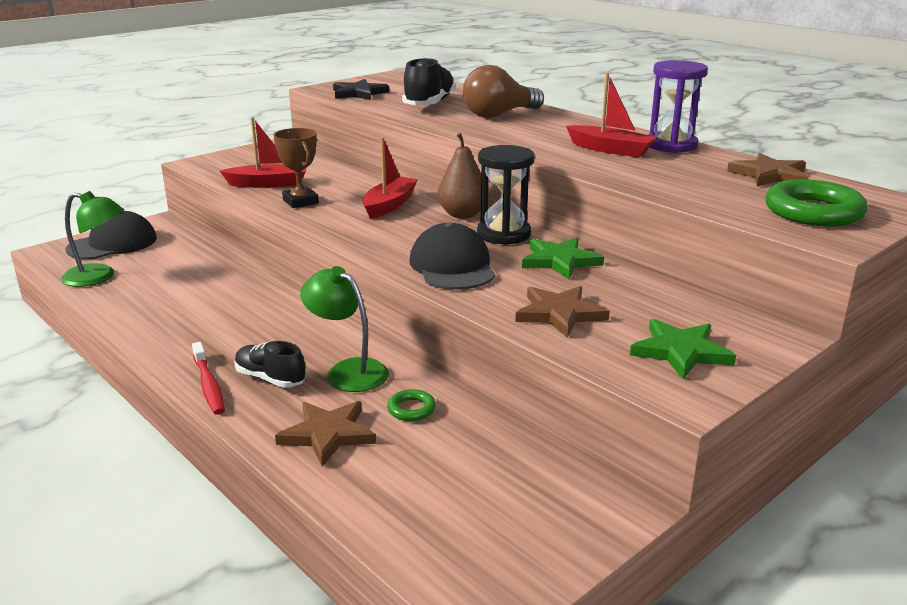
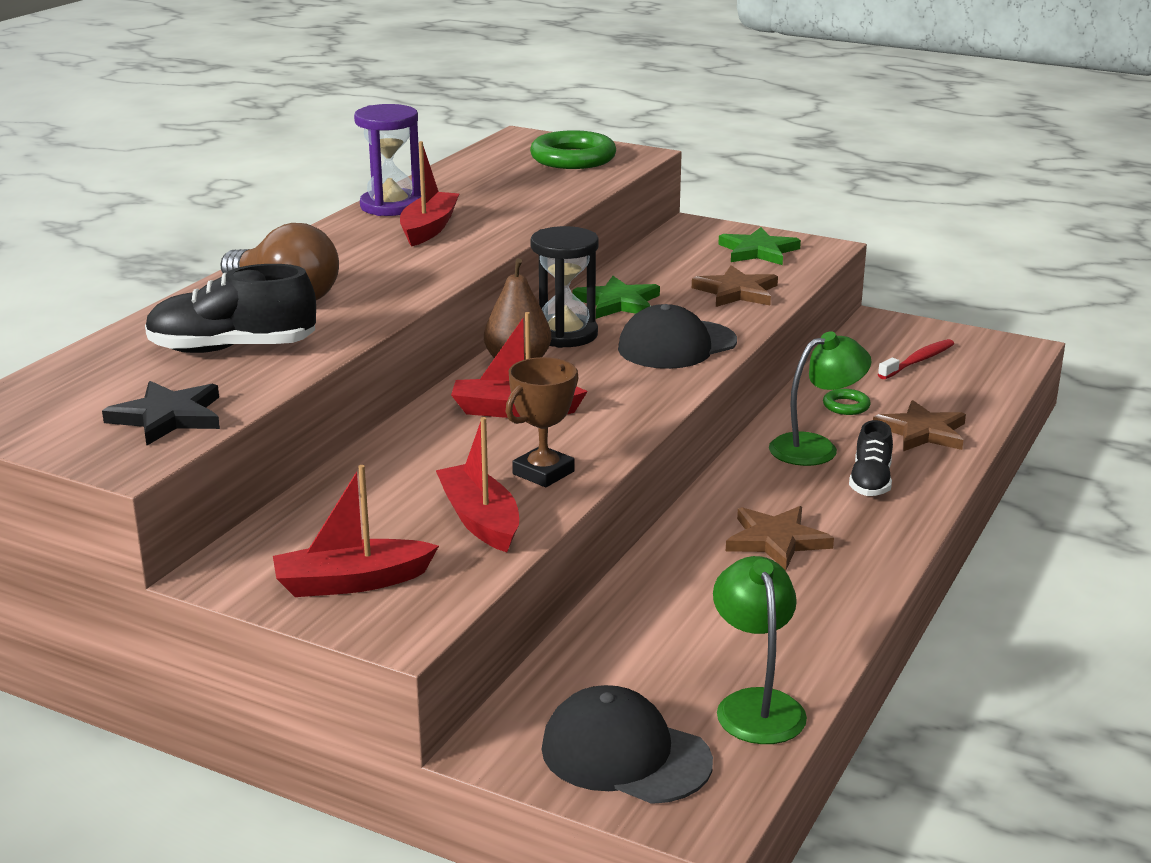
camera: 110 degrees left, 0 degrees up
red toothbrush [192,342,225,415] -> red toothbrush moved to [878,339,954,379]
green lamp [300,266,389,392] -> green lamp turned 135 degrees counterclockwise [769,331,872,466]
brown star [727,153,809,187] -> brown star moved to [726,506,834,570]
none -> red boat [273,465,439,597]

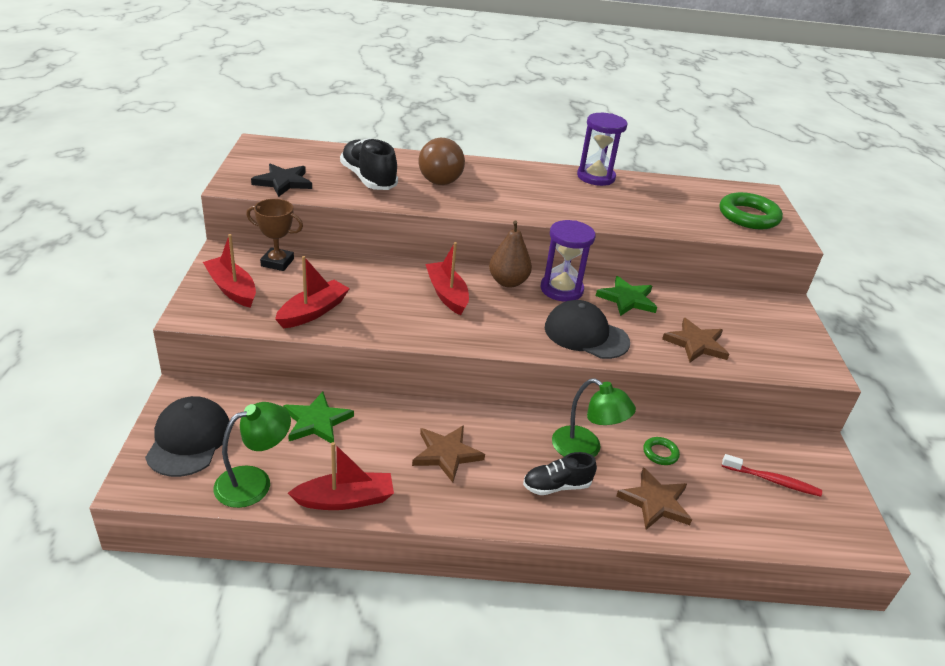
camera: 60 degrees right, 10 degrees up
red boat [400,141,459,247] -> red boat moved to [288,442,394,510]
brown trophy [506,357,579,487] -> brown trophy moved to [246,199,303,271]
black hourglass [530,226,599,348] -> purple hourglass [541,220,596,302]
green star [718,227,801,265] -> green star moved to [283,392,354,443]

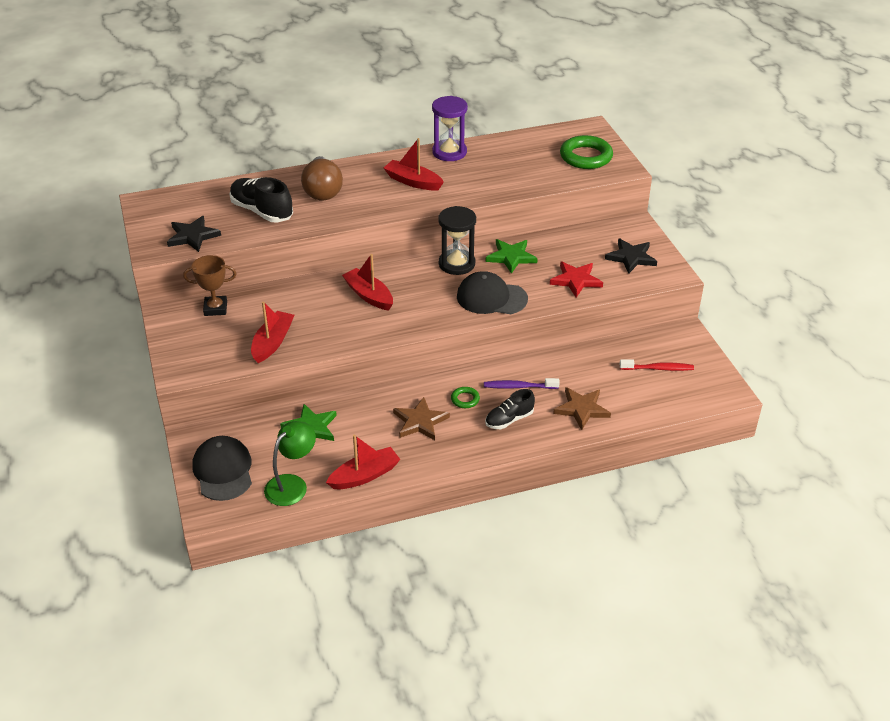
camera: 15 degrees left, 5 degrees up
red boat [203,234,256,308] -> red boat moved to [384,138,444,191]
brown pear [489,221,532,288] -> none
purple hourglass [541,220,596,302] -> black hourglass [438,206,476,275]
green lamp [552,378,636,457] -> purple toothbrush [484,378,560,389]
green ring [643,437,680,465] -> green ring moved to [451,387,480,408]
brown star [662,318,729,362] -> red star [550,261,603,297]
none -> black star [605,238,657,274]

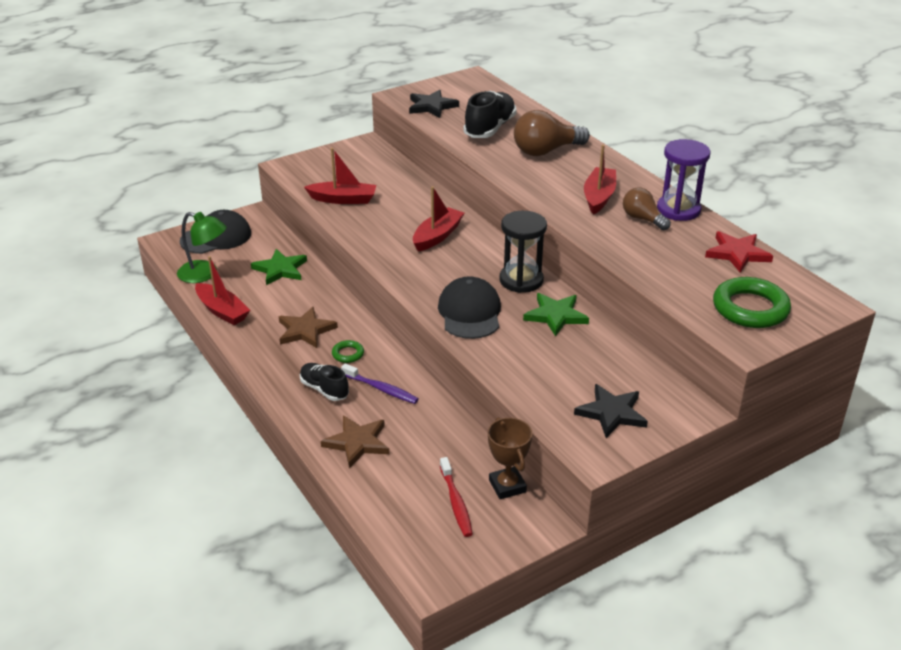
camera: 75 degrees right, 5 degrees down
brown trophy [183,255,237,316] -> brown trophy moved to [488,417,532,499]
purple toothbrush [484,378,560,389] -> purple toothbrush turned 135 degrees clockwise [341,363,419,404]
red star [550,261,603,297] -> red star moved to [705,231,773,273]
none -> brown light bulb [623,188,671,231]

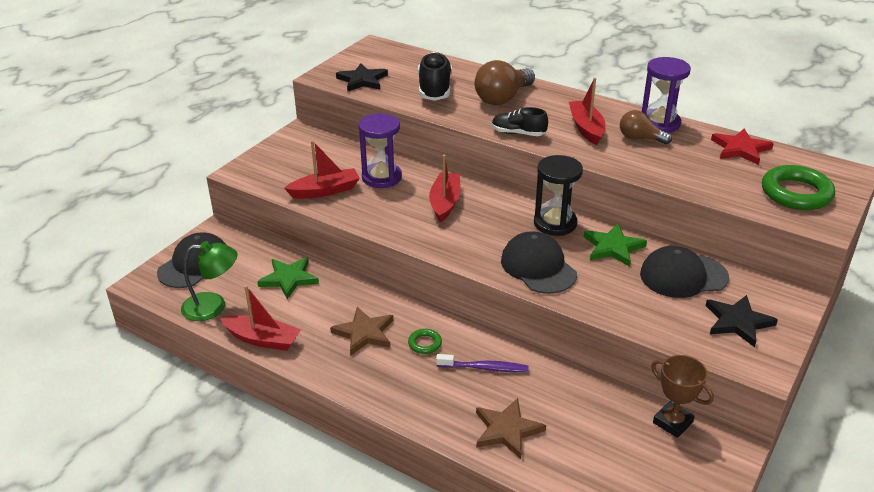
camera: 25 degrees left, 0 degrees up
black shoe [300,363,349,401] -> black shoe moved to [492,107,548,136]
red toothbrush [440,457,473,537] -> none
none -> purple hourglass [358,113,402,188]
none -> black cap [640,246,729,298]

